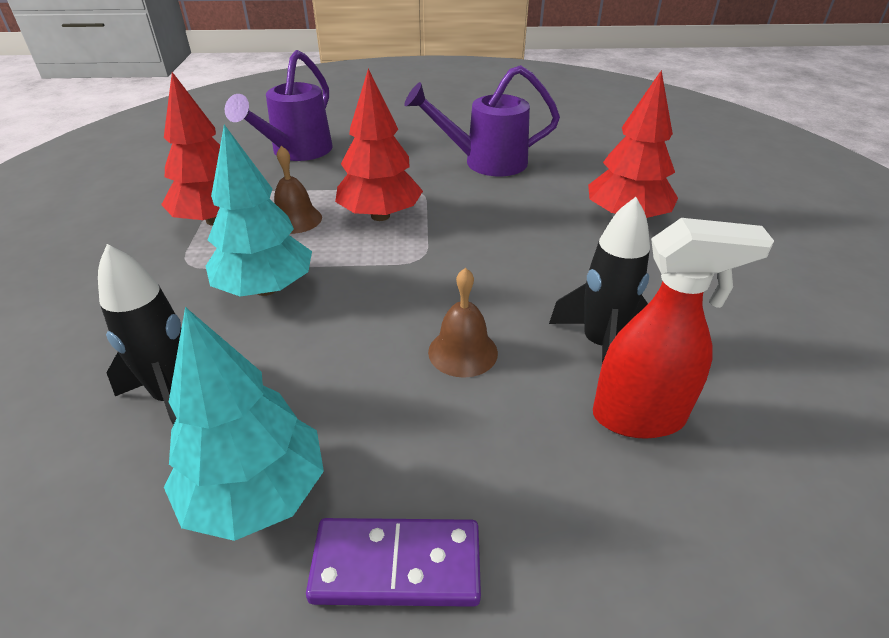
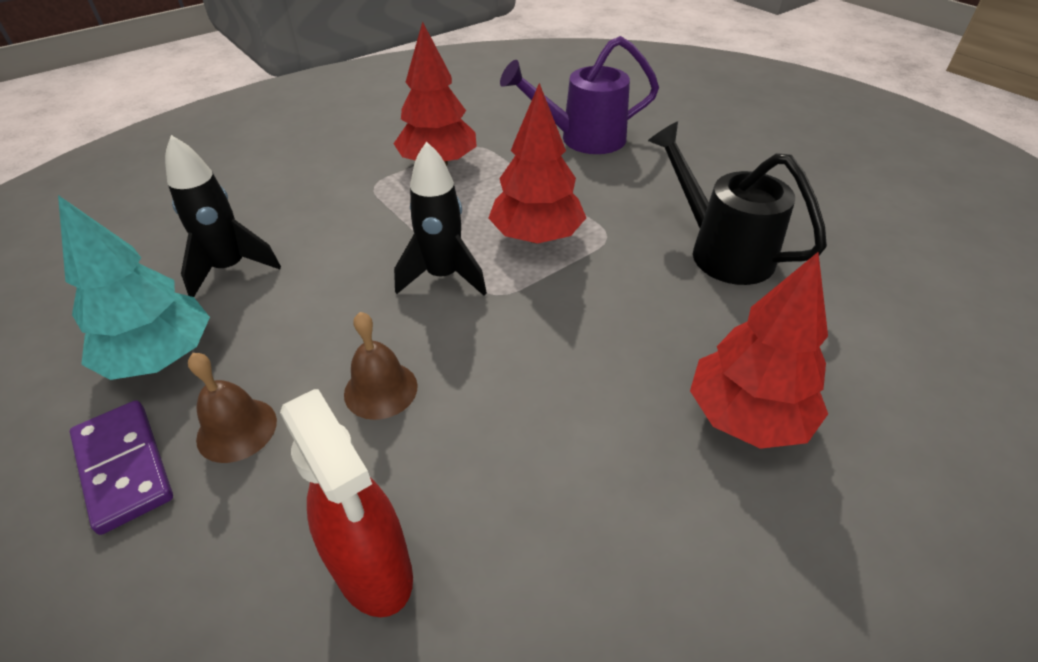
camera: 55 degrees right, 5 degrees up
turquoise tree [206,125,312,297] -> none
brown bell [274,146,322,234] -> brown bell moved to [188,353,277,463]
purple watering can [404,65,560,176] -> black watering can [648,121,827,285]
black rocket [549,197,650,363] -> black rocket moved to [394,141,487,295]

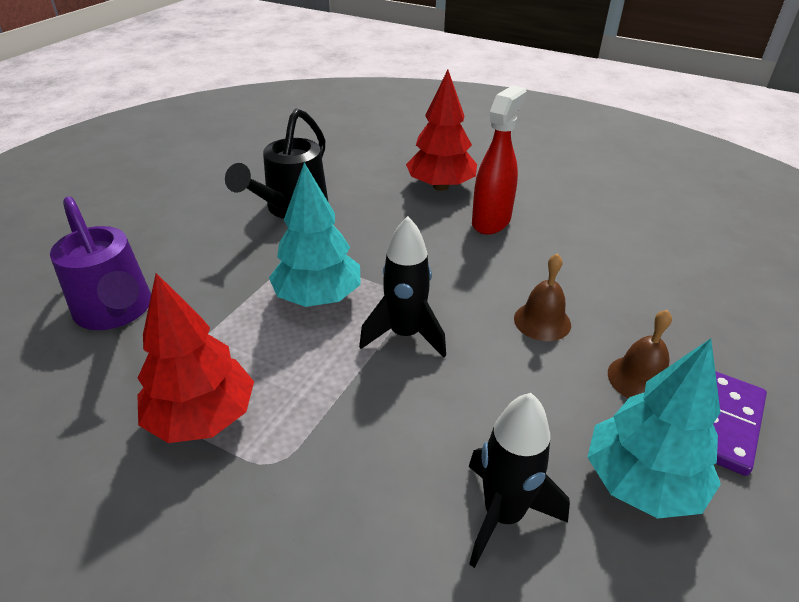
camera: 115 degrees left, 5 degrees down
red spray bottle [280,389,413,617] -> red spray bottle moved to [472,85,527,234]
red tree [489,83,586,243] -> turquoise tree [269,163,361,307]

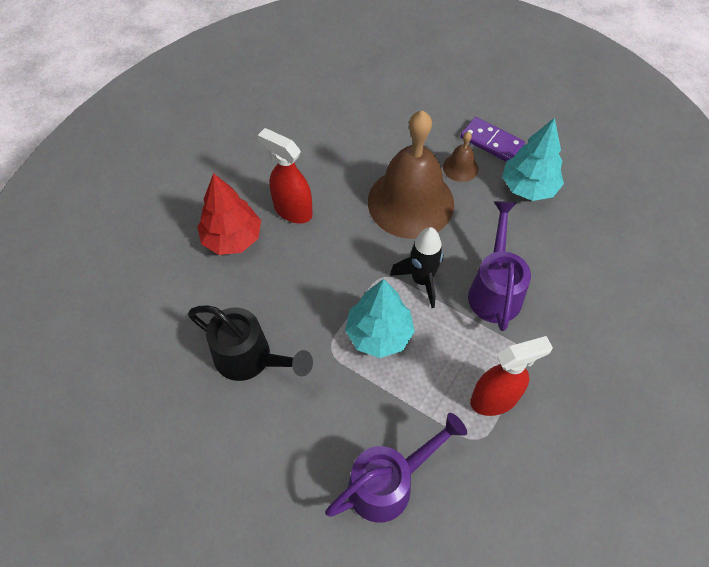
camera: 85 degrees left, 20 degrees up
red tree [137,273,254,443] -> red spray bottle [470,336,553,416]
black rocket [469,393,570,568] -> none
brown bell [514,253,571,341] -> brown bell [368,110,454,239], size x2.37
none -> purple watering can [468,201,531,331]

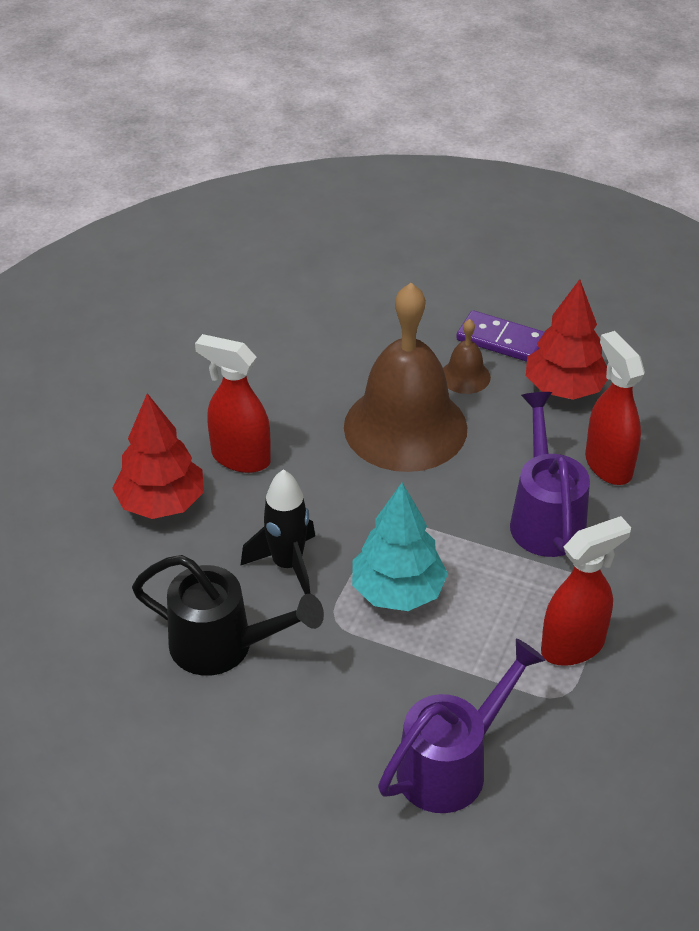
camera: 10 degrees left, 15 degrees down
black rocket [390,227,444,308] -> black rocket moved to [240,469,315,594]
turquoise tree [502,118,564,201] -> red tree [526,279,607,400]
none -> red spray bottle [585,331,645,485]

